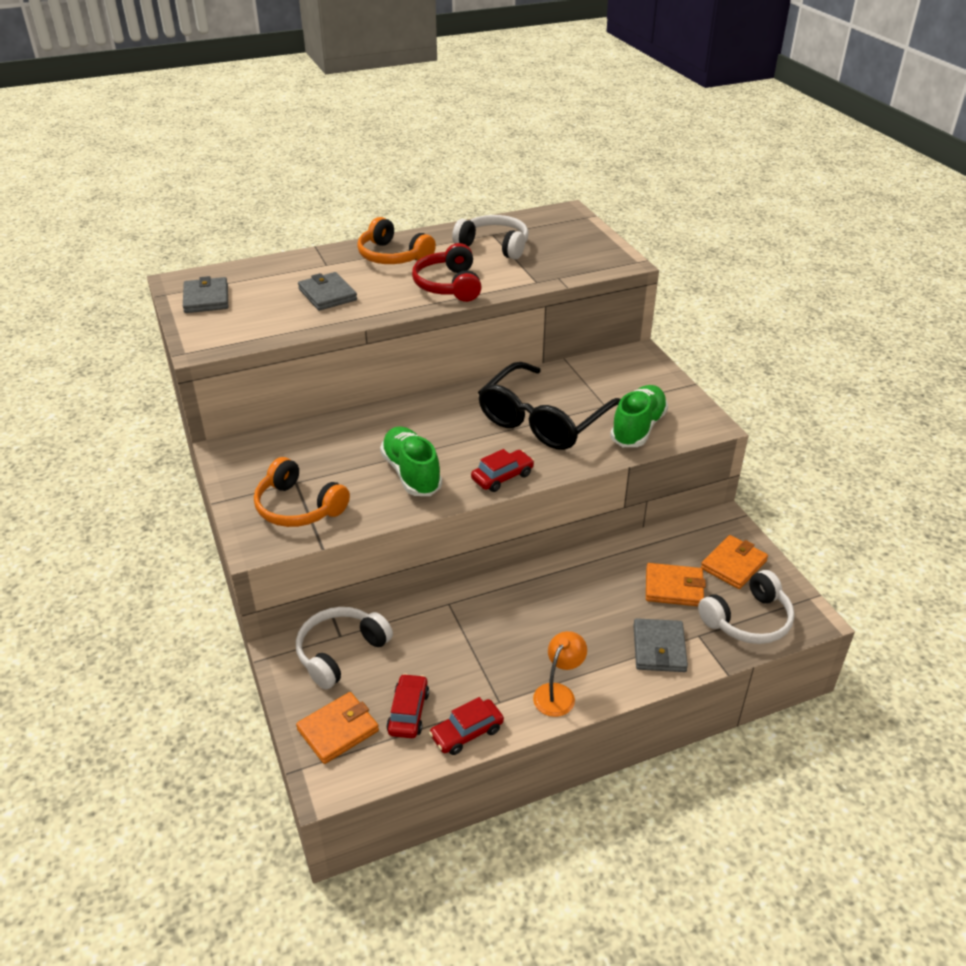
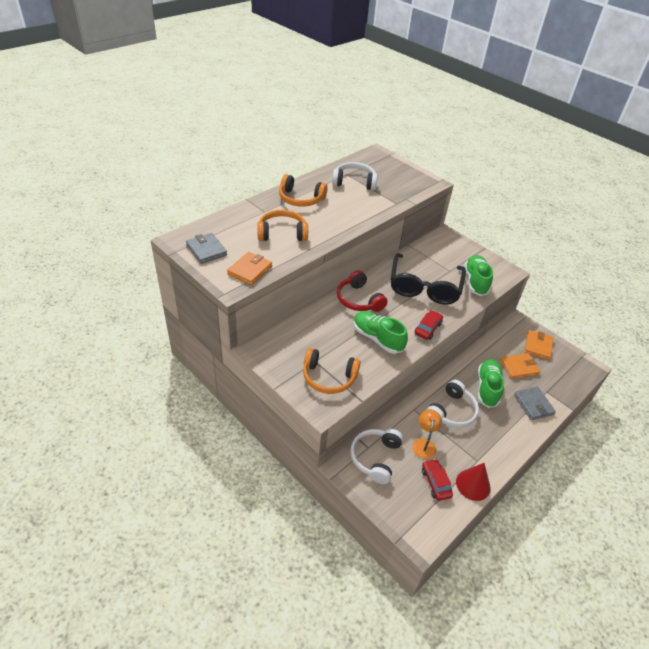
camera: 25 degrees left, 5 degrees up
orange wallet [296,692,379,764] -> orange wallet moved to [227,252,272,285]
grey wallet [298,272,357,311] -> orange headphones [257,210,308,241]
red headphones [412,243,482,302] -> red headphones moved to [337,270,388,312]
red car [429,697,504,755] -> red cone [456,463,491,501]
orange lamp [533,631,587,717] -> orange lamp moved to [412,409,442,459]
white headphones [698,570,795,644] -> white headphones moved to [426,380,479,427]
none -> green shoe [478,359,504,408]

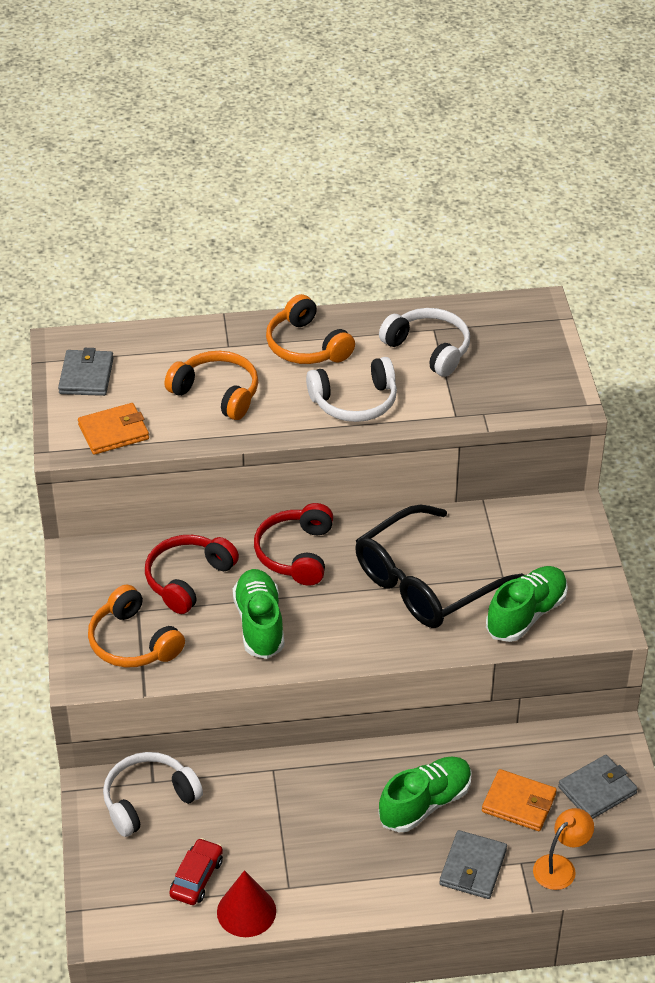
camera: 40 degrees right, 0 degrees up
orange lamp [412,409,442,459] -> orange lamp moved to [533,808,594,890]
red car [415,310,443,340] -> none
white headphones [426,380,479,427] -> white headphones moved to [306,357,397,422]
orange wallet [525,330,553,360] -> grey wallet [558,755,638,819]
none -> red headphones [145,535,239,614]

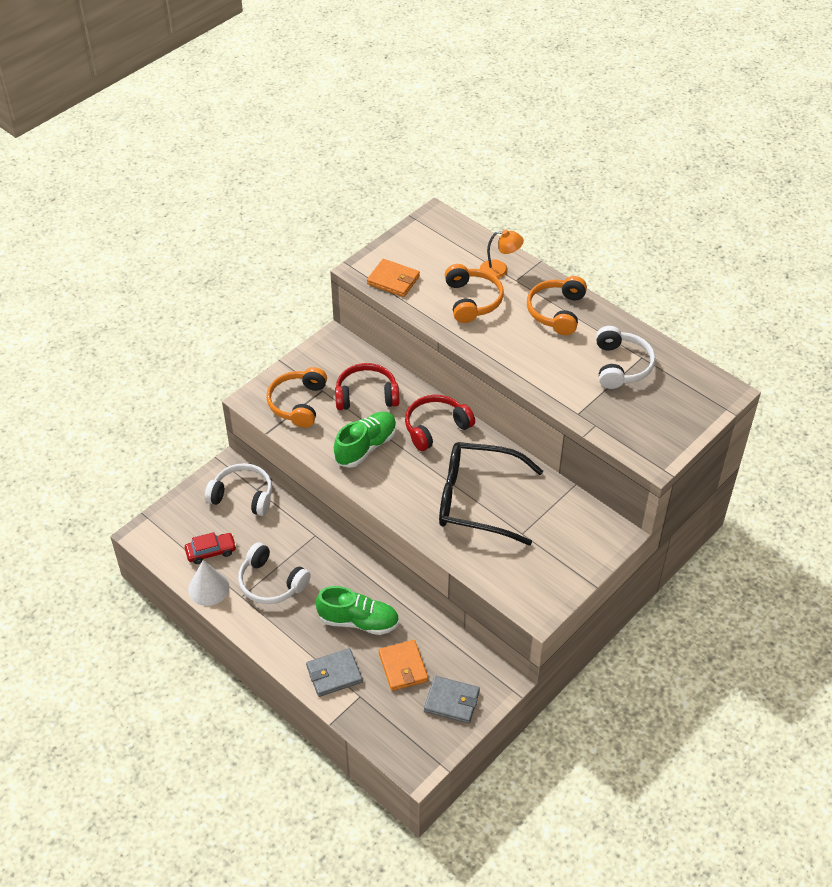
camera: 50 degrees right, 5 degrees up
grey wallet [58,348,113,396] -> none
red cone [217,870,276,937] -> white cone [188,560,229,606]
white headphones [306,357,397,422] -> white headphones moved to [238,542,311,604]
green shoe [486,566,568,642] -> none
orange lamp [533,808,594,890] -> orange lamp moved to [480,230,524,278]

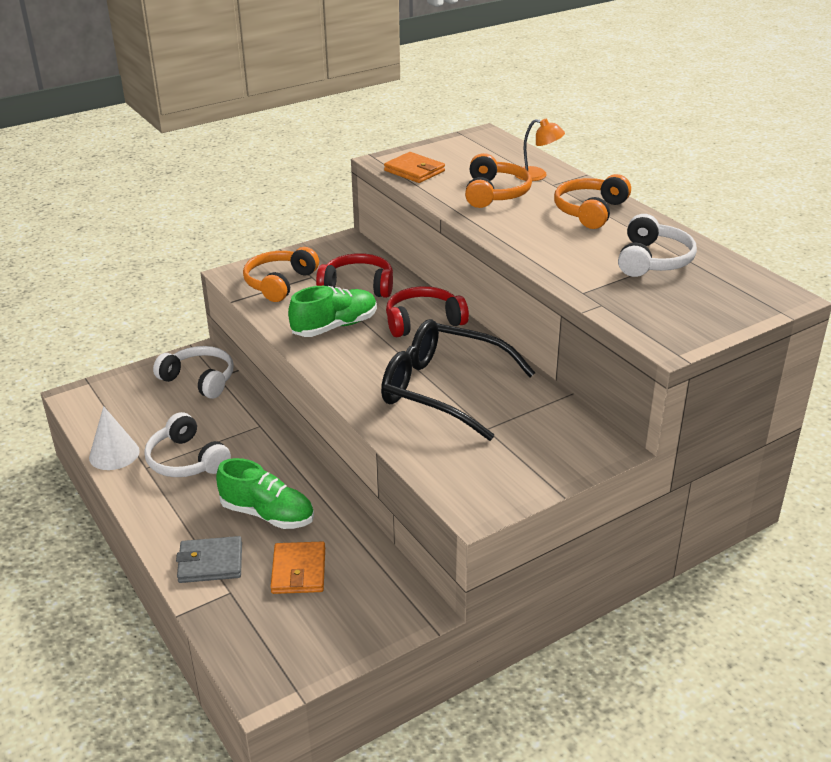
camera: 15 degrees right, 15 degrees down
red car [185,532,237,564] -> none
grey wallet [424,676,480,724] -> none

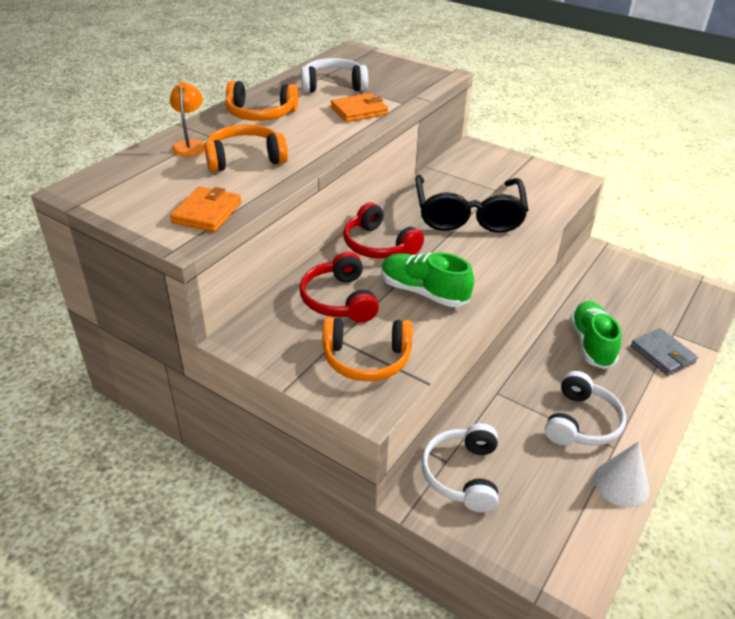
camera: 115 degrees left, 5 degrees up
orange wallet [270,541,325,594] -> orange wallet moved to [331,93,388,122]

